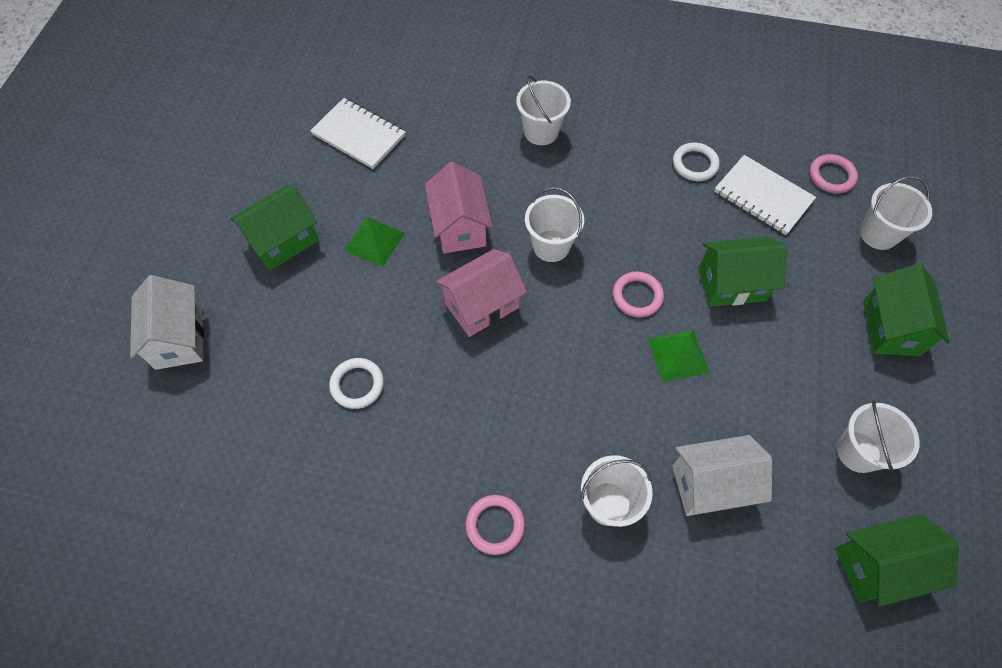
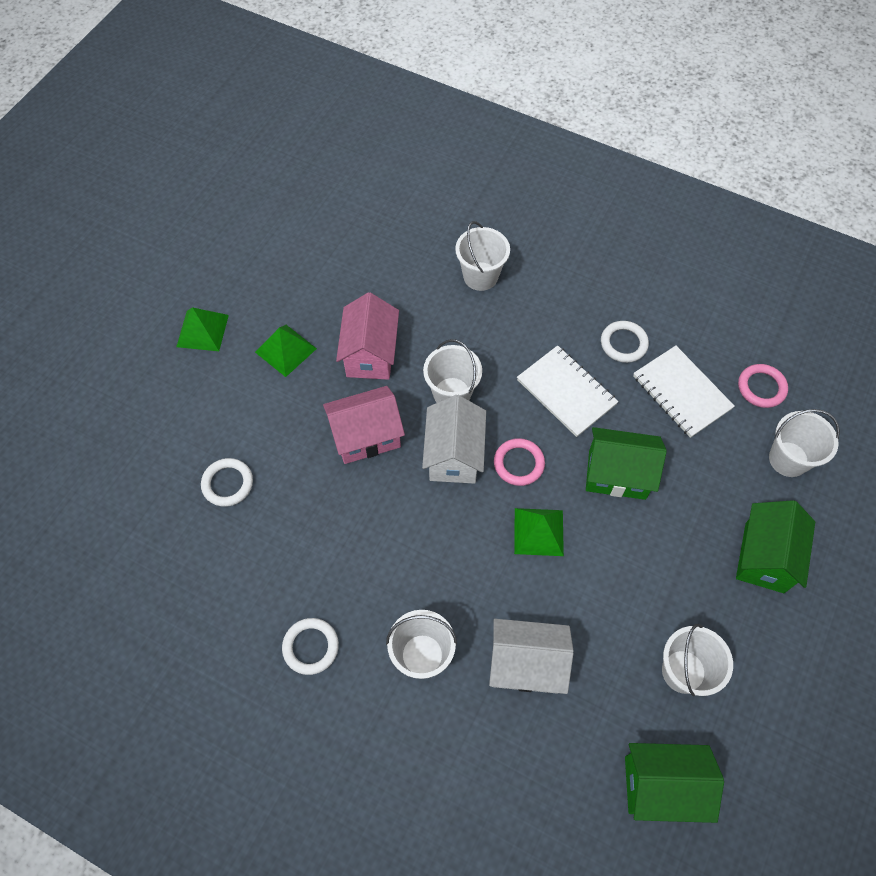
camera: 15 degrees right, 0 degrees up
white house [130,275,204,370] -> white house moved to [422,395,486,484]
green house [230,185,319,271] -> green pyramid [176,307,229,351]
white notebook [310,98,405,169] -> white notebook moved to [517,345,619,437]
pink ring [466,495,525,555] -> white ring [282,618,339,675]

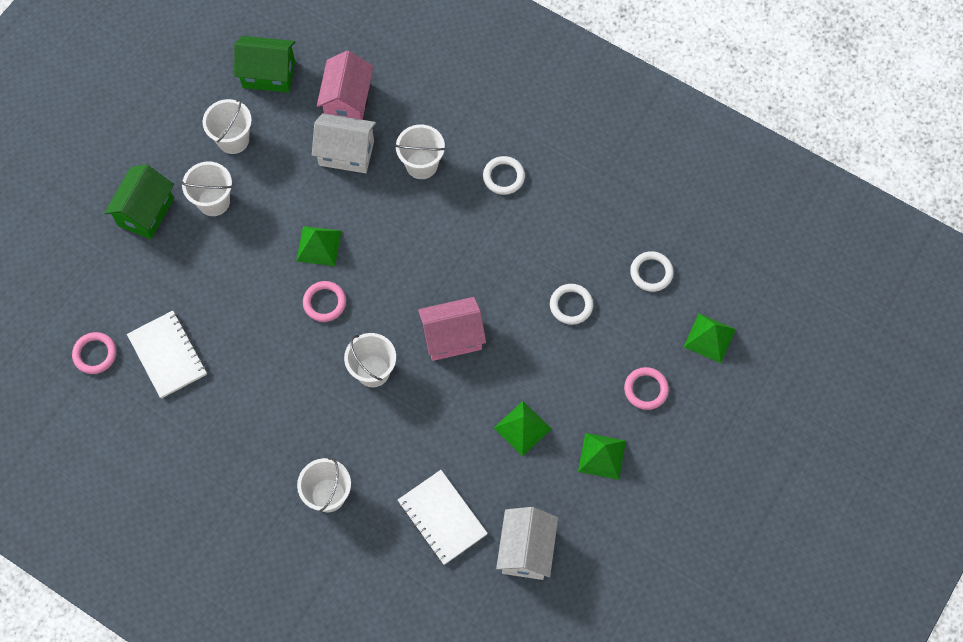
camera: 175 degrees left, 5 degrees up
pink house [336,292,399,380] -> pink house moved to [317,50,374,120]
white house [422,395,486,484] -> white house moved to [496,507,558,580]
white notebook [517,345,619,437] -> white notebook moved to [398,470,488,565]
green house [586,427,667,500] -> none
white ring [601,321,649,363] -> white ring moved to [630,251,674,292]
white bucket [769,409,840,477] -> white bucket moved to [181,162,233,216]
none -> pink ring [624,367,669,410]
none -> green pyramid [684,314,736,363]

